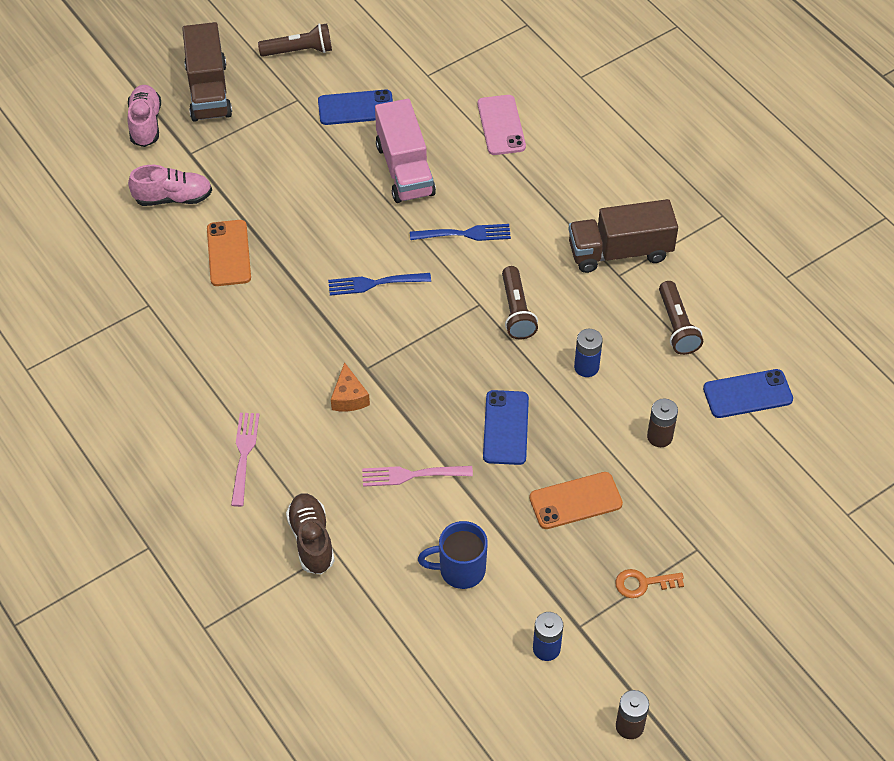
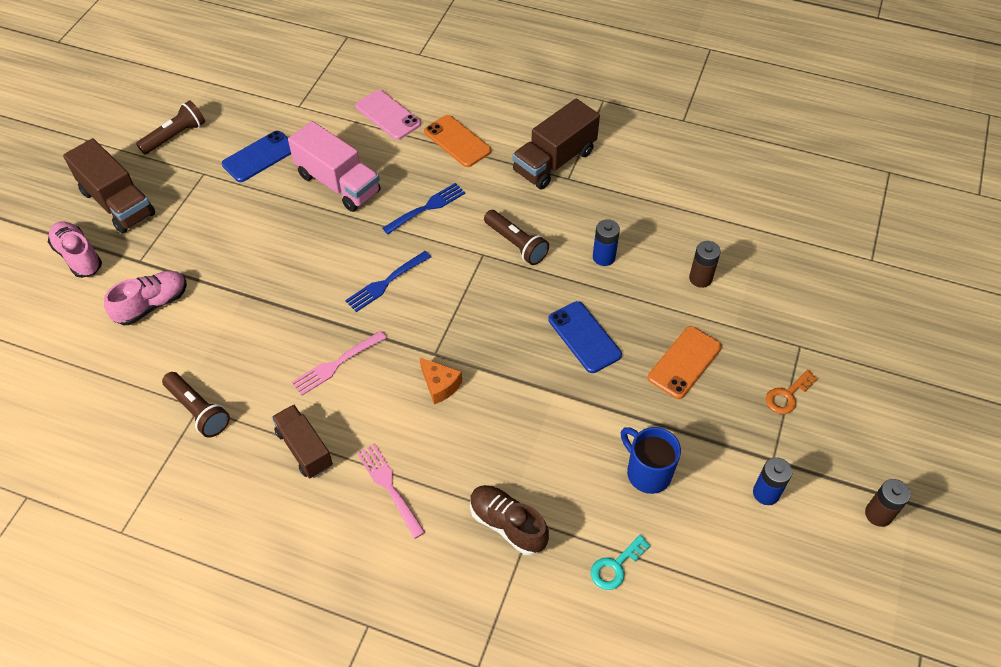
camera: 35 degrees left, 0 degrees up
orange phone [207,220,251,286] -> orange phone moved to [424,115,491,167]
pink fork [362,466,473,487] -> pink fork moved to [292,331,387,395]
blue mug [418,521,488,589] -> blue mug turned 90 degrees clockwise [621,427,681,494]
brown flashlight [659,281,703,355] -> brown flashlight moved to [162,372,230,438]
blue phone [703,369,793,418] -> none
none -> brown truck [272,405,333,478]
none -> turquoise key [591,535,651,590]

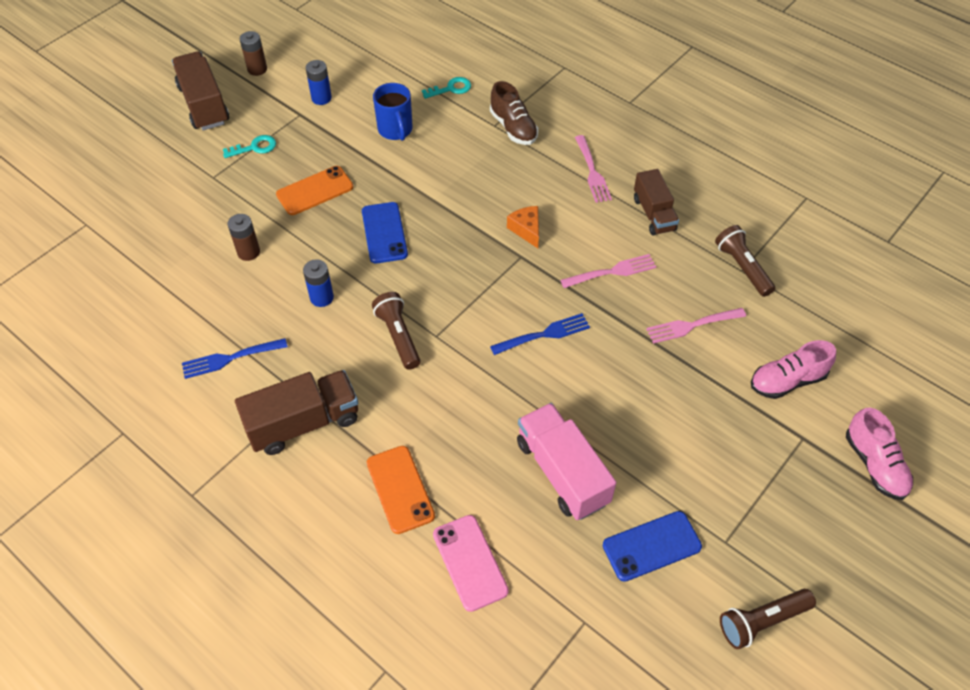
camera: 160 degrees left, 0 degrees up
brown truck [63,138,155,233] -> brown truck moved to [172,51,229,130]
blue fork [382,183,466,234] -> blue fork moved to [182,338,288,379]
orange key [766,370,818,414] -> turquoise key [223,135,276,158]
none -> pink fork [646,308,746,344]

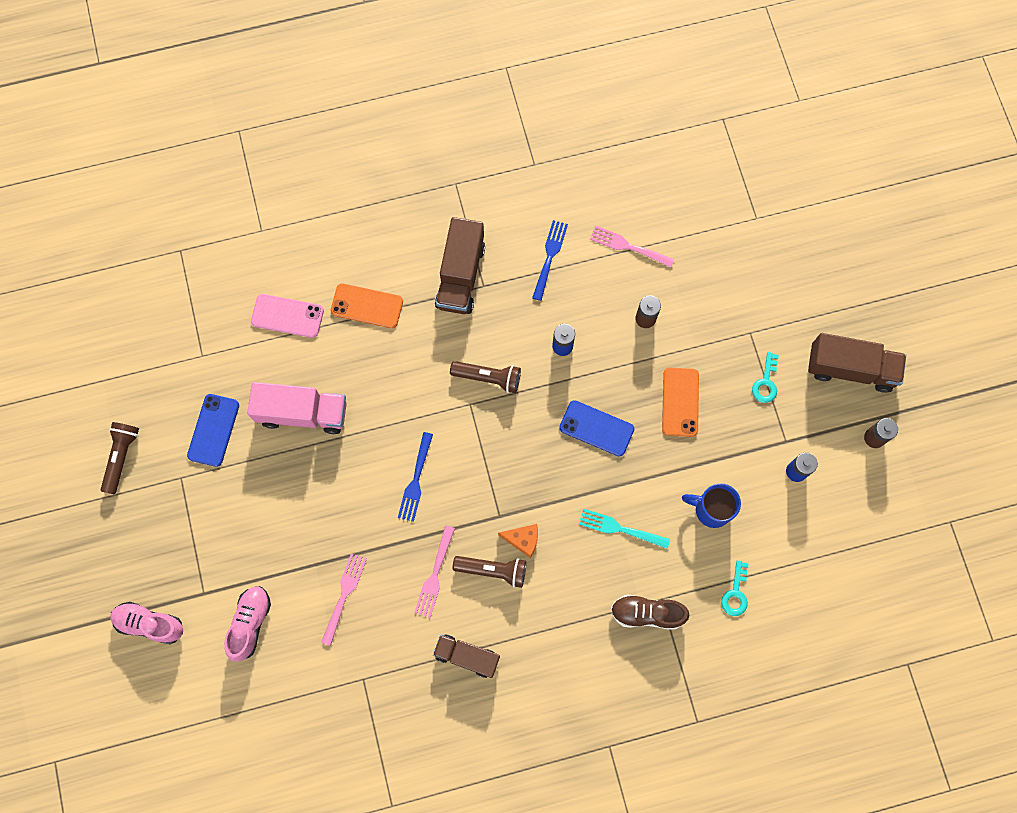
camera: 125 degrees right, 20 degrees up
pink fork [575,135,612,203] -> pink fork moved to [590,226,674,267]
brown flashlight [715,225,775,297] -> brown flashlight moved to [453,556,526,588]
none -> turquoise fork [579,509,670,549]

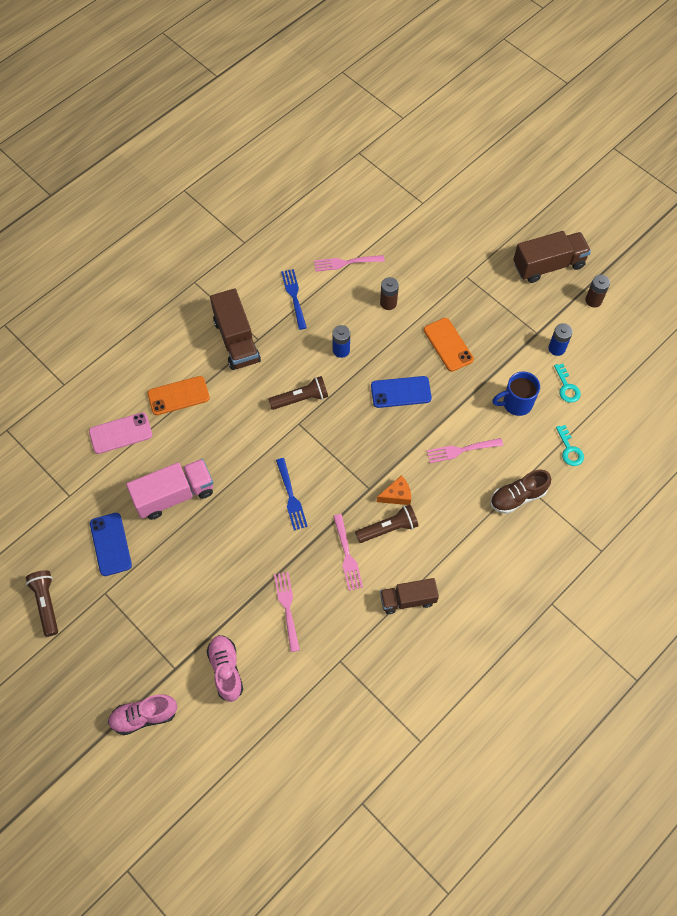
camera: 30 degrees left, 10 degrees down
turquoise fork [579,509,670,549] -> pink fork [427,438,503,463]
turquoise key [752,352,779,403] -> turquoise key moved to [554,364,581,403]

